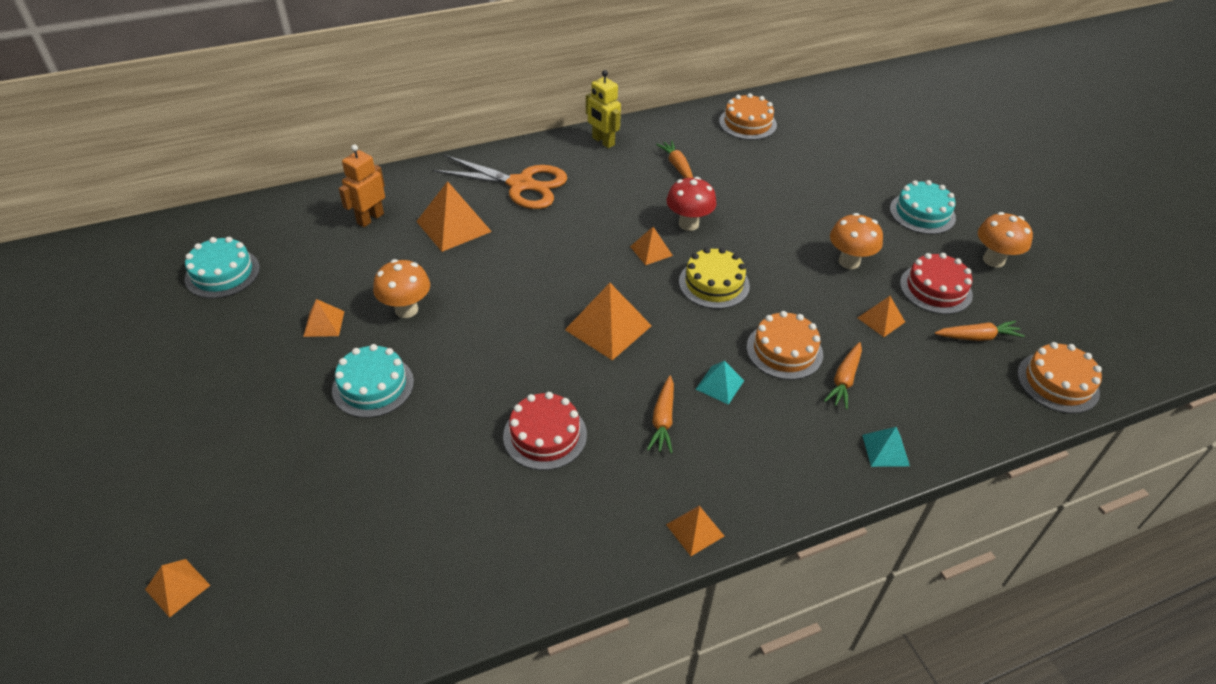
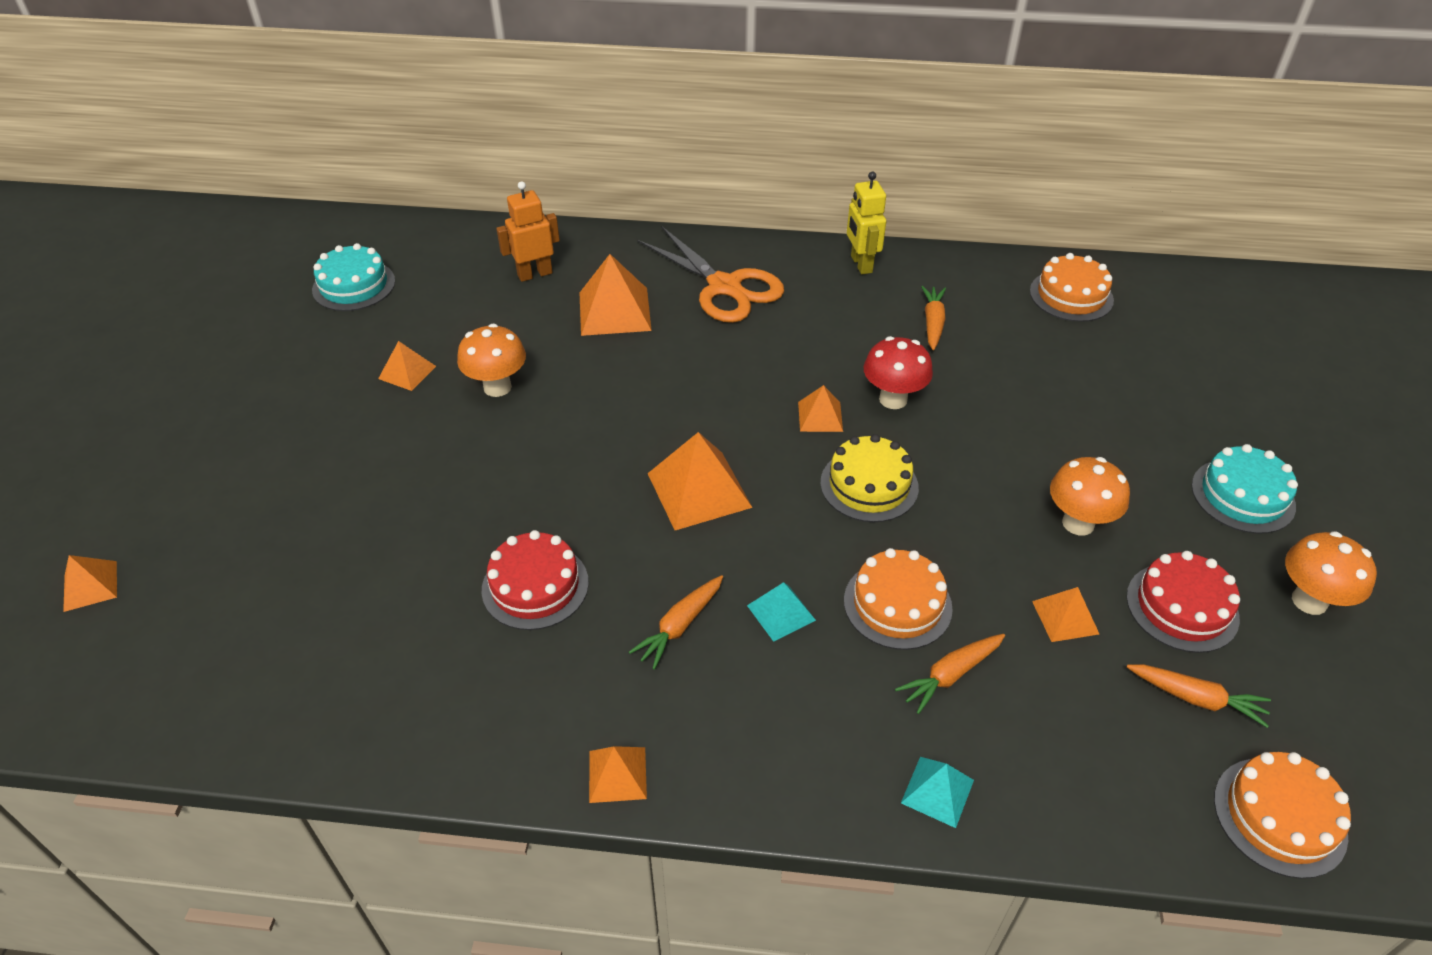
camera: 30 degrees right, 0 degrees up
turquoise cake [332,344,414,418] -> none

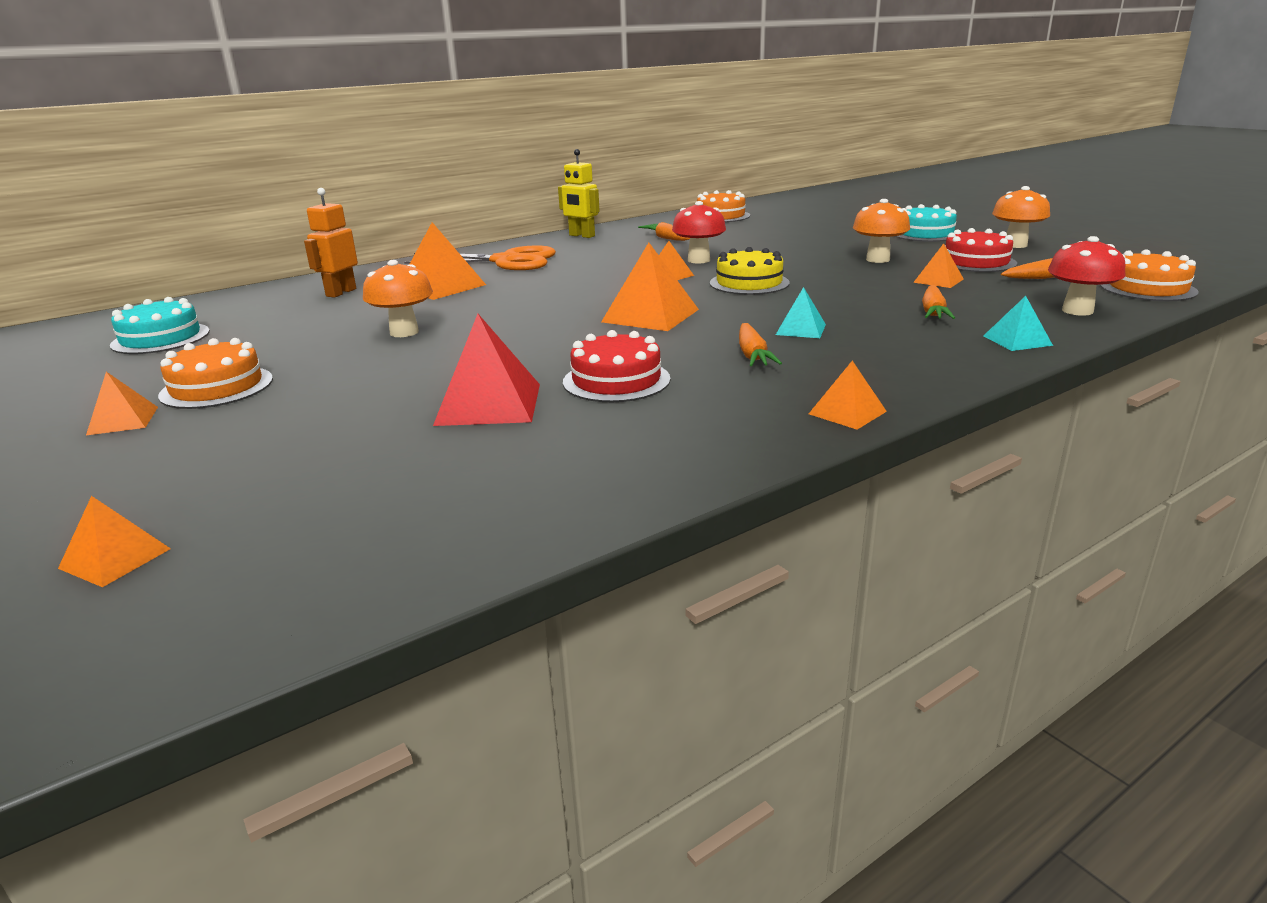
camera: 40 degrees left, 20 degrees down
orange pyramid [378,341,436,391] -> orange pyramid moved to [86,372,158,435]
orange cake [844,548,953,650] -> orange cake moved to [158,338,273,409]
none -> red pyramid [433,314,540,426]
none -> red mushroom [1048,236,1125,316]

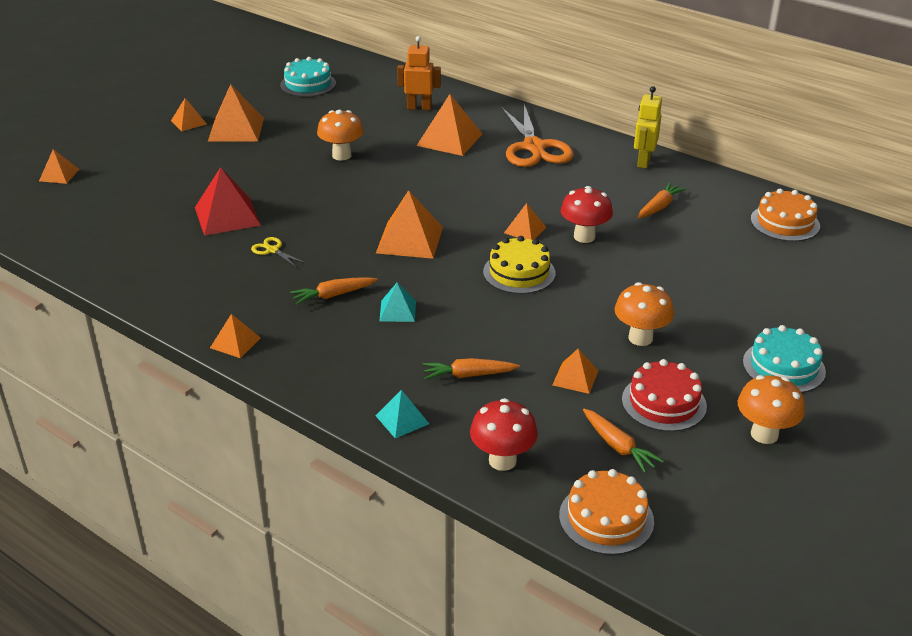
camera: 70 degrees right, 10 degrees up
orange cake [158,338,273,409] -> orange pyramid [208,84,264,142]
red cake [563,330,670,402] -> yellow scissors [251,237,306,268]

